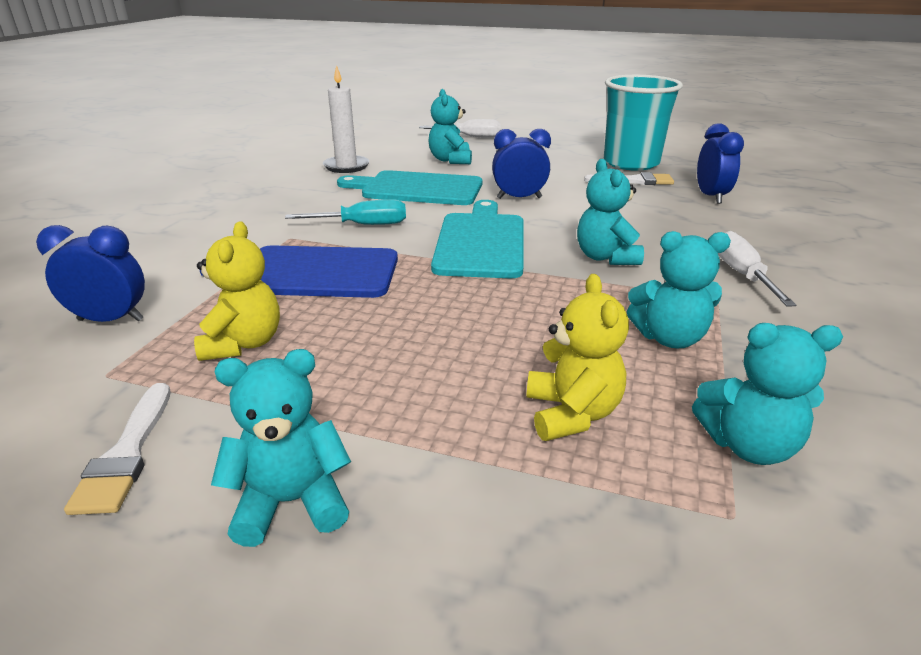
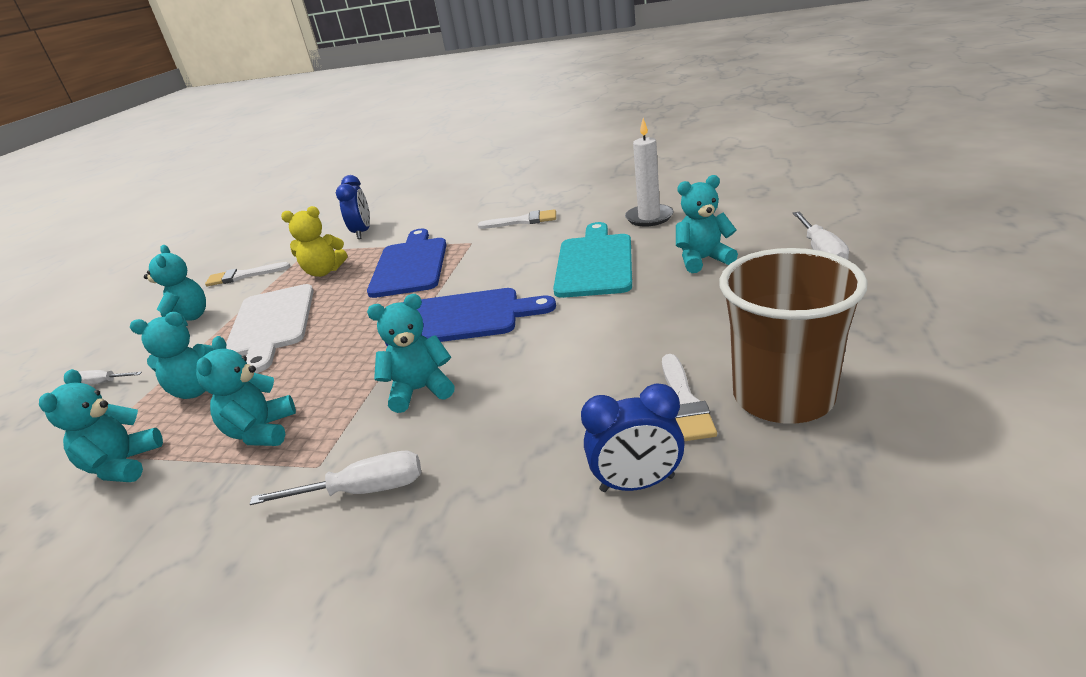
camera: 90 degrees right, 0 degrees up
turquoise screwdriver [285,199,406,225] -> none
turquoise cutting board [431,200,523,278] -> blue cutting board [385,288,556,347]
blue clock [492,129,551,199] -> none
yellow teddy bear [526,274,629,441] -> turquoise teddy bear [130,312,214,399]
turquoise cup [604,75,683,171] -> brown cup [719,248,868,424]
none -> white screwdriver [79,370,142,385]
none -> white cutting board [226,284,314,373]
none -> white brush [478,209,556,229]

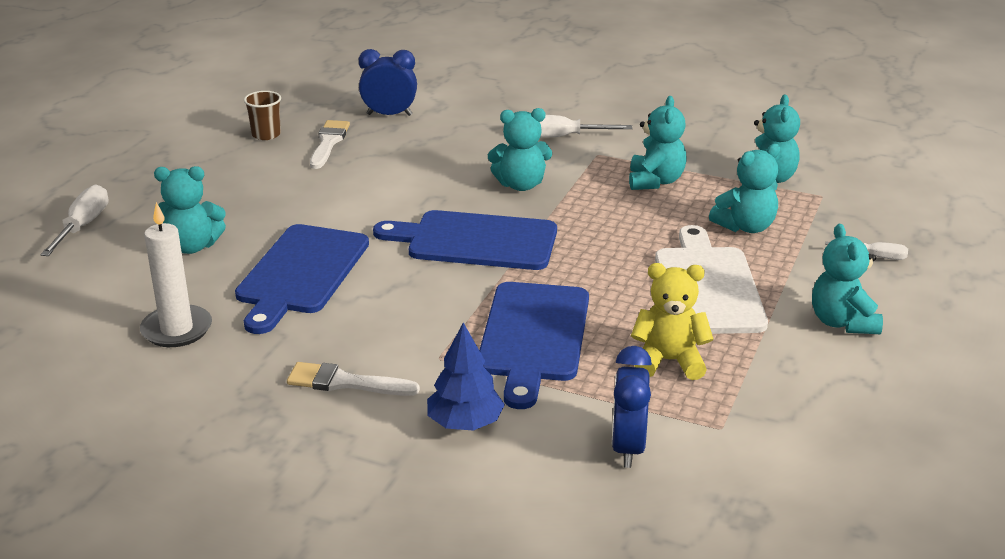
camera: 175 degrees left, 0 degrees up
turquoise teddy bear [130,312,214,399] -> turquoise teddy bear turned 150 degrees clockwise [709,144,780,233]
white brush [205,262,290,286] -> none
turquoise cutting board [553,222,632,298] -> blue cutting board [235,224,369,334]
brown cup [719,248,868,424] -> brown cup [244,91,281,140], size x0.43
none -> blue tree [427,322,505,431]

